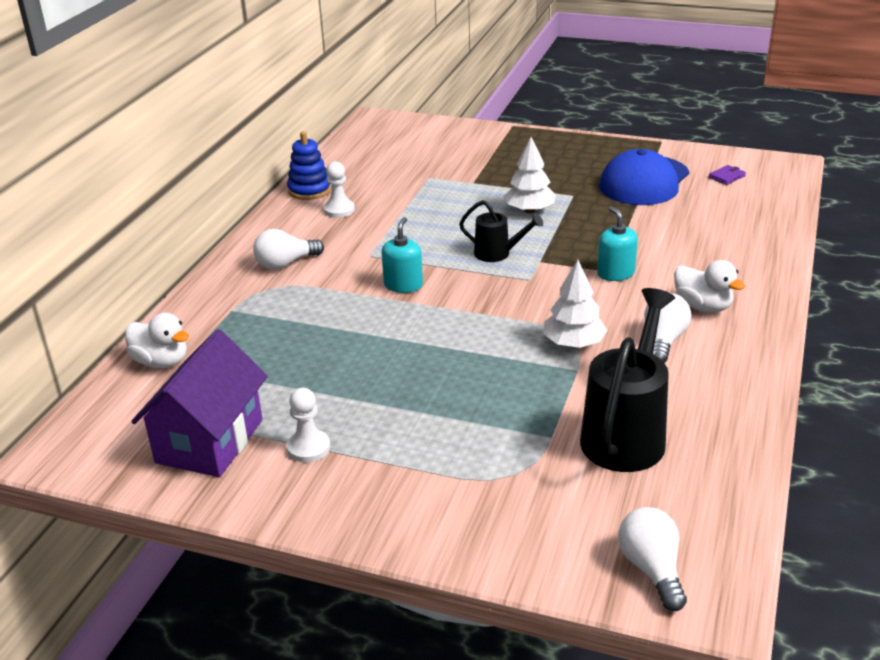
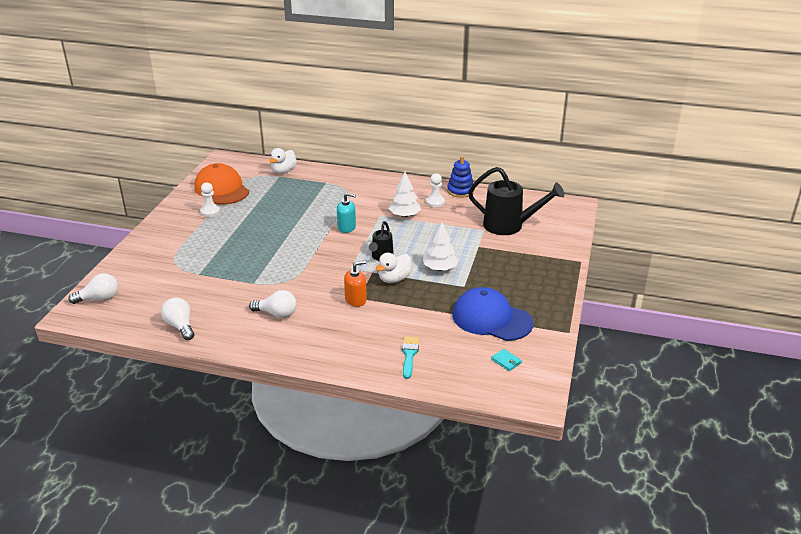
camera: 85 degrees right, 0 degrees up
purple house [131,329,268,477] -> orange cap [194,163,249,205]
white light bulb [253,229,324,270] -> white light bulb moved to [161,297,194,340]
white tree [543,260,607,348] -> white tree moved to [389,172,421,217]
black watering can [580,288,675,472] -> black watering can moved to [468,167,564,235]
turquoise soap dispenser [597,206,638,281] -> orange soap dispenser [344,261,367,307]
white duck [674,260,745,312] -> white duck moved to [376,253,411,283]
purple wallet [709,165,746,185] -> turquoise wallet [491,349,522,371]
none -> turquoise brush [402,336,419,379]

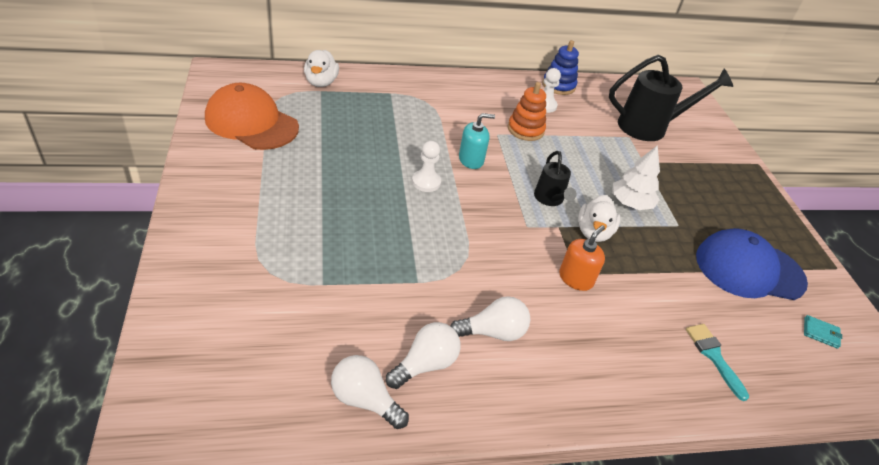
camera: 30 degrees left, 10 degrees up
white light bulb [68,273,118,304] -> white light bulb moved to [386,322,461,389]
white pawn [200,182,220,217] -> white pawn moved to [412,141,441,192]
white tree [389,172,421,217] -> orange stacking toy [508,82,546,141]

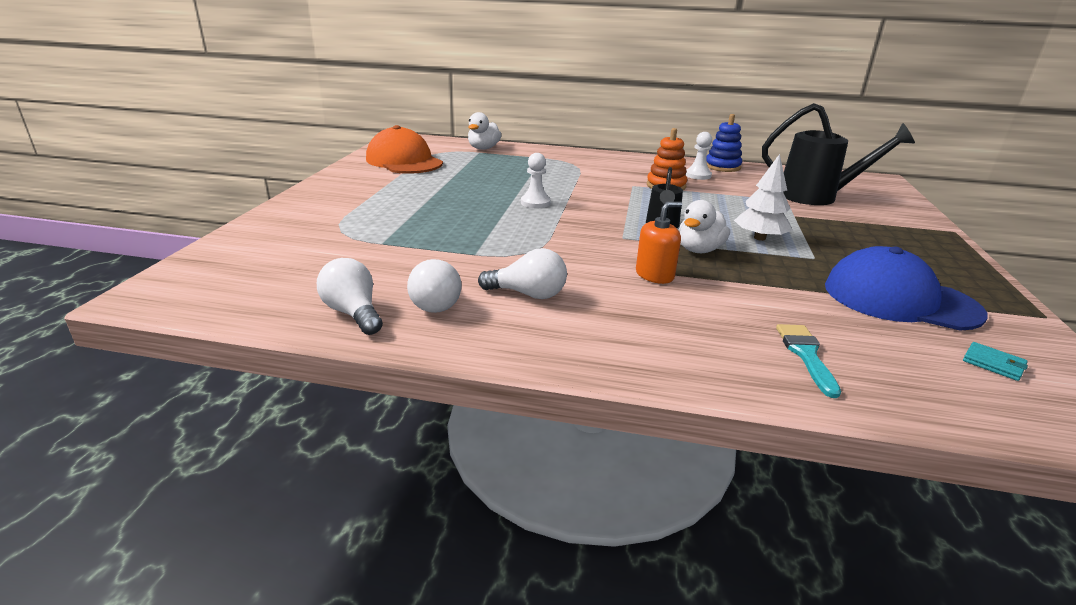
camera: 25 degrees right, 15 degrees down
white light bulb [386,322,461,389] -> white light bulb turned 105 degrees clockwise [407,259,462,313]
turquoise soap dispenser [459,113,495,169] -> none

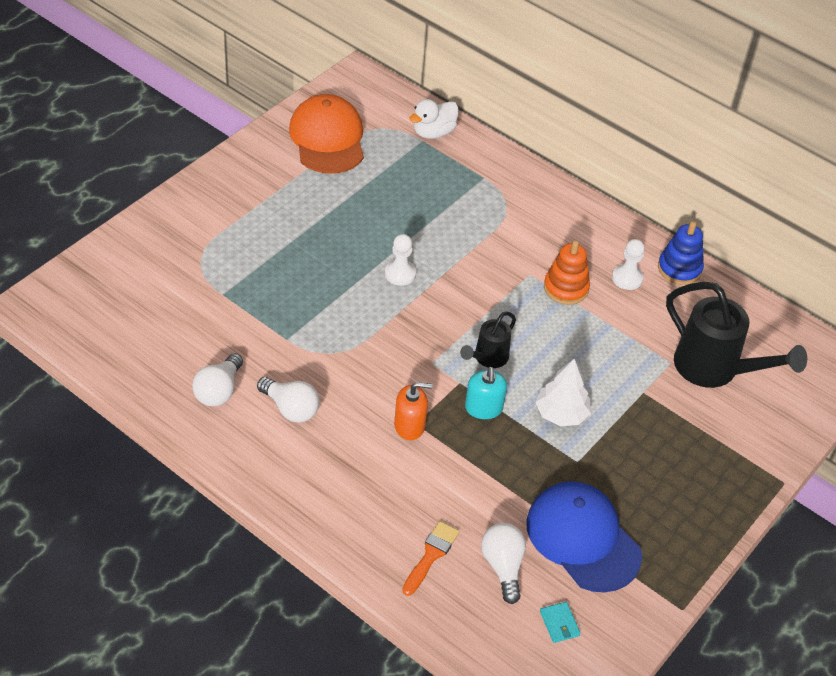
camera: 25 degrees right, 20 degrees up
white light bulb [317,258,383,335] -> white light bulb moved to [481,523,526,604]
white duck [679,200,730,253] -> turquoise soap dispenser [465,367,507,419]
turquoise brush [776,324,841,398] -> orange brush [402,521,460,596]

